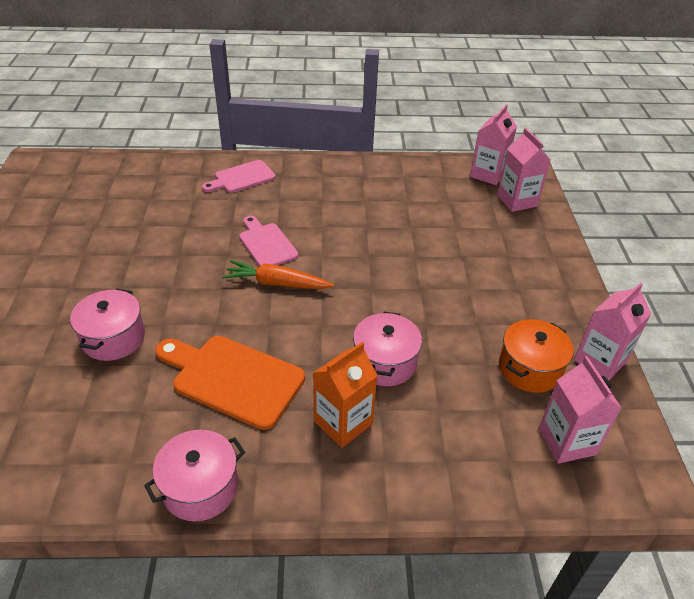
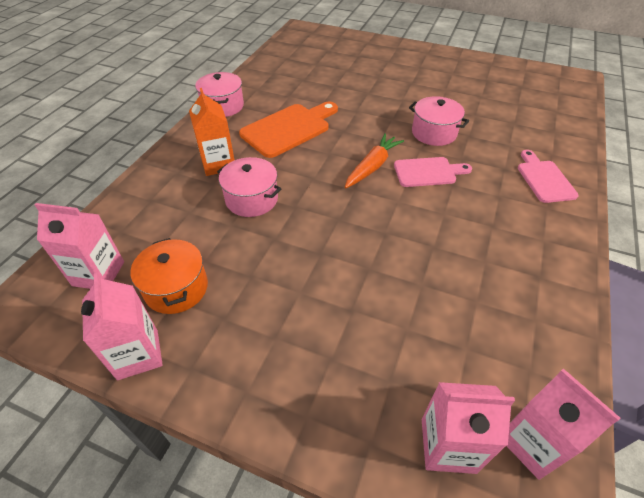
camera: 115 degrees right, 5 degrees up
pink pot [70,289,145,361] -> pink pot moved to [409,96,469,146]

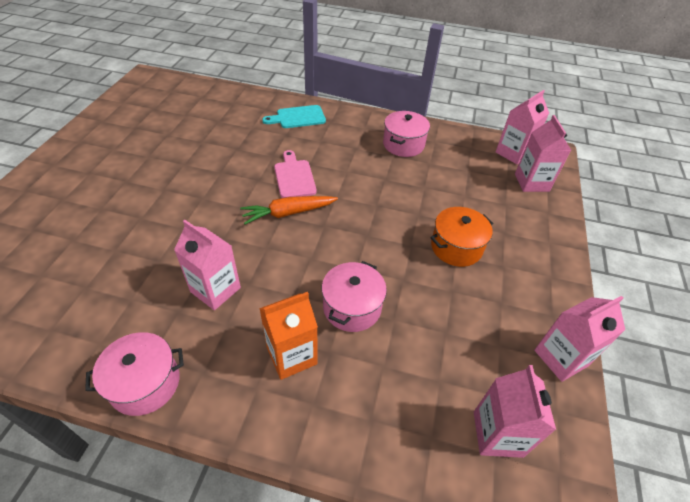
camera: 100 degrees left, 0 degrees up
orange pot [130,238,208,314] -> orange pot moved to [430,207,493,267]
orange cutting board [239,102,338,158] -> pink carton [174,220,241,310]
orange carrot [345,133,404,188] -> orange carrot turned 45 degrees counterclockwise [240,196,338,224]
pink pot [409,96,469,146] -> pink pot moved to [383,111,430,157]
pink cutting board [518,150,579,203] -> turquoise cutting board [262,105,326,128]

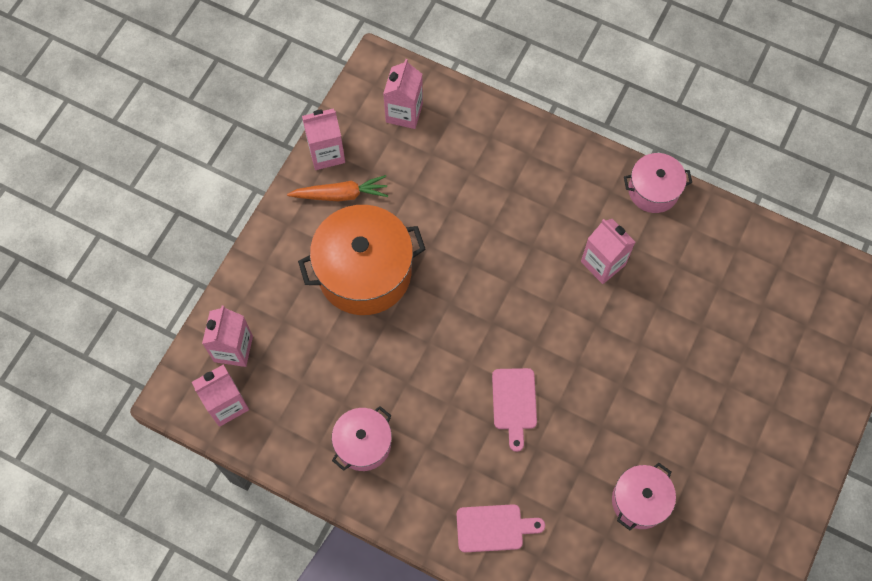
camera: 165 degrees left, 20 degrees up
orange carrot [240,196,338,224] -> orange carrot moved to [287,175,388,201]
orange carton [259,292,318,380] -> none
turquoise cutting board [262,105,326,128] -> pink cutting board [456,504,545,552]
pink pot [322,261,387,332] -> pink pot moved to [612,463,676,530]
orange pot [430,207,493,267] -> orange pot [298,205,426,315], size x1.79

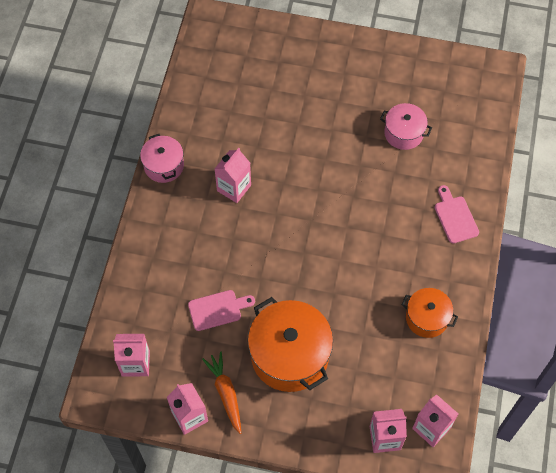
camera: 105 degrees left, 5 degrees down
pink pot [332,406,392,471] -> orange pot [402,288,458,338]
pink cutting board [492,368,537,452] -> pink cutting board moved to [188,290,255,331]

